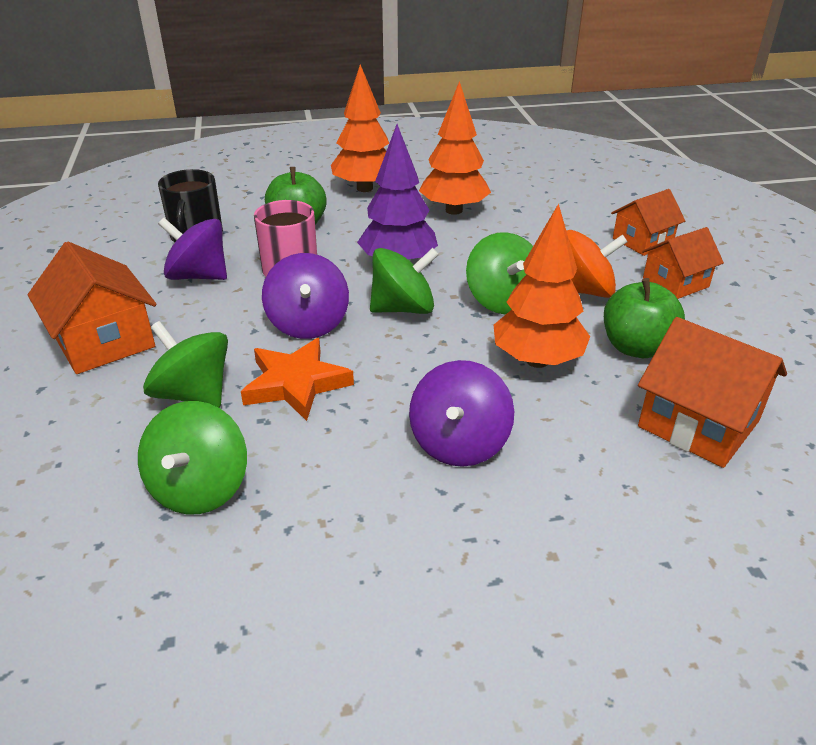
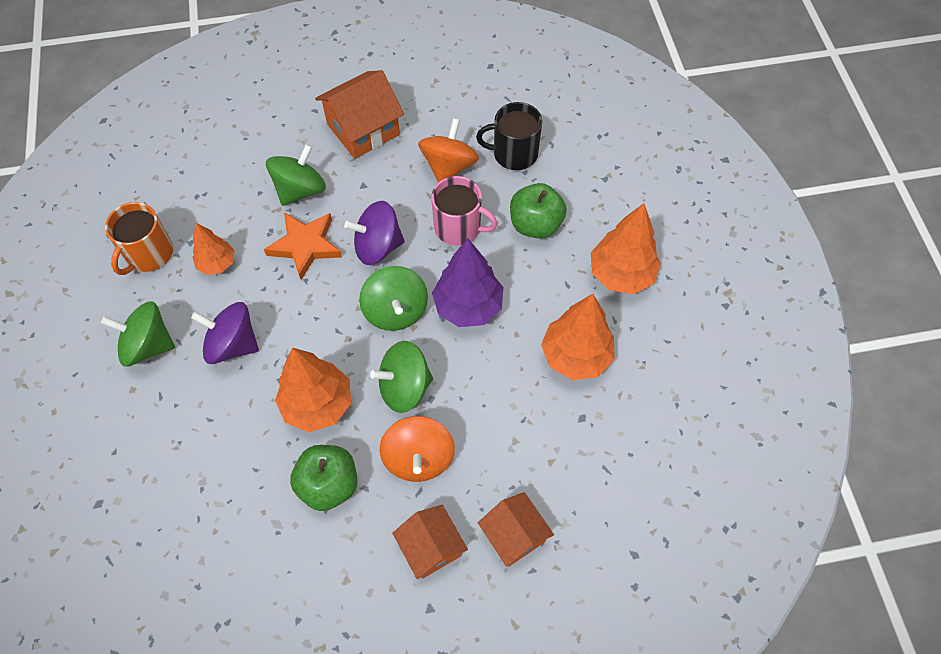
camera: 90 degrees right, 25 degrees up
green spinning top [138,401,247,514] -> green spinning top moved to [101,301,175,367]
purple spinning top [158,218,227,280] -> orange spinning top [418,118,479,183]
orange house [638,317,787,468] -> none
none -> orange mug [105,202,173,275]
none -> orange tree [193,223,234,275]

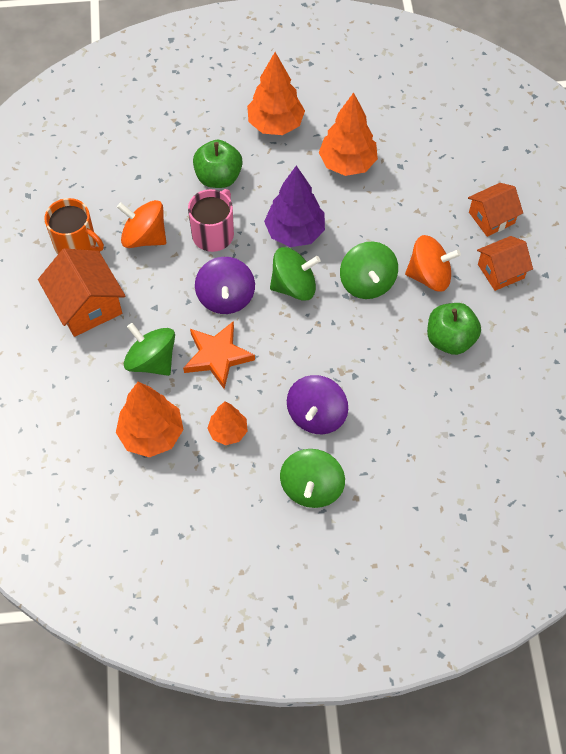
camera: 85 degrees left, 0 degrees up
orange mug [105,202,173,275] -> orange mug moved to [44,198,104,254]
orange tree [275,348,351,432] -> orange tree moved to [116,382,184,457]
black mug [476,102,542,170] -> none

